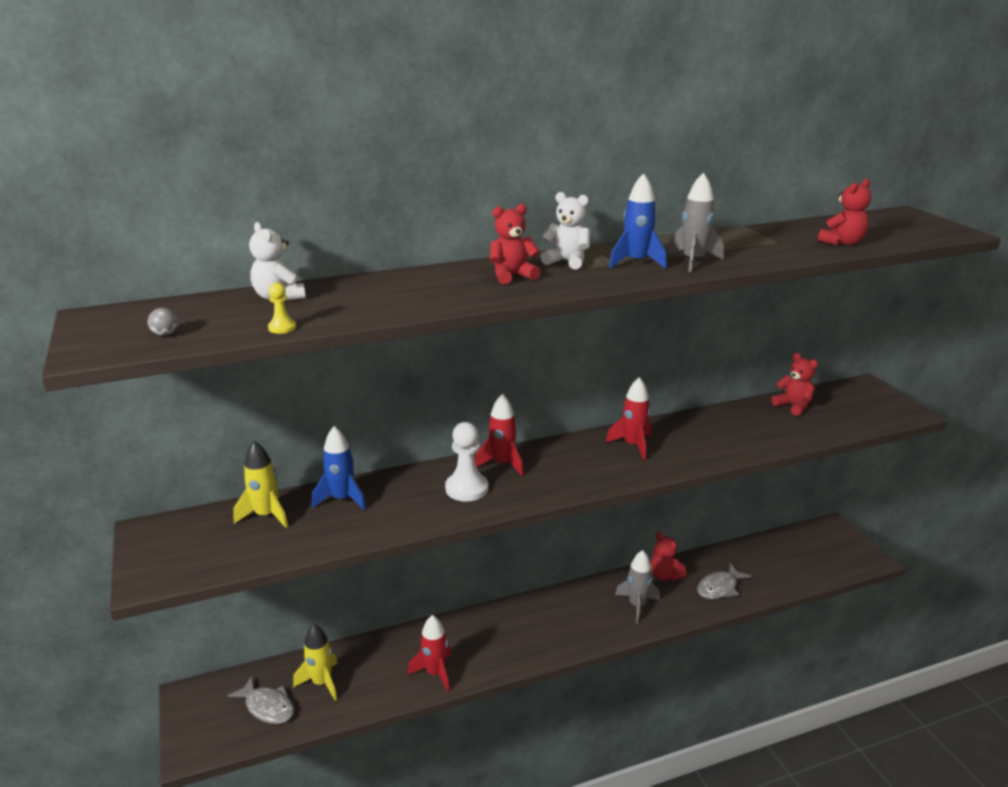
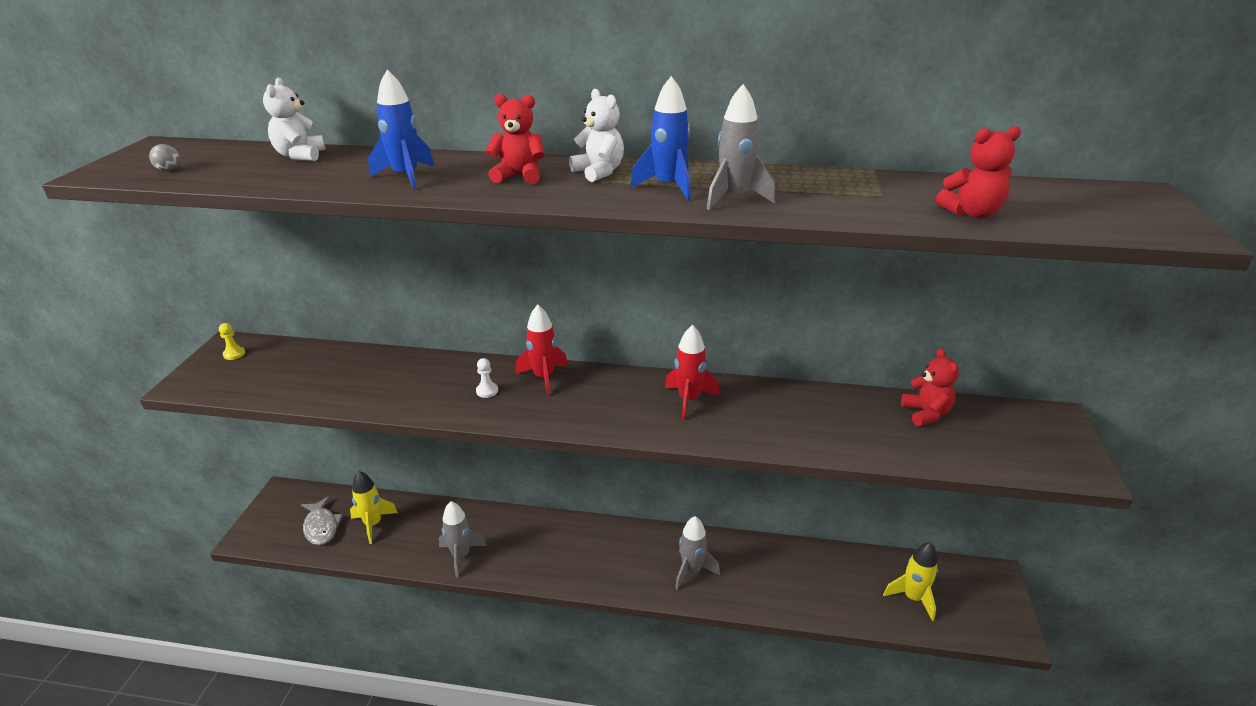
camera: 30 degrees right, 5 degrees up
yellow rocket [233,441,288,528] -> yellow rocket moved to [883,542,938,621]
yellow pawn [268,283,296,334] -> yellow pawn moved to [219,323,245,360]
blue rocket [312,426,366,510] -> blue rocket moved to [368,69,434,189]
red rocket [408,615,451,693] -> grey rocket [439,501,487,578]
white pawn [445,422,488,502] -> white pawn [476,358,498,398], size x0.49
red teddy bear [650,532,687,581] -> none
grey fish [697,563,752,599] -> none

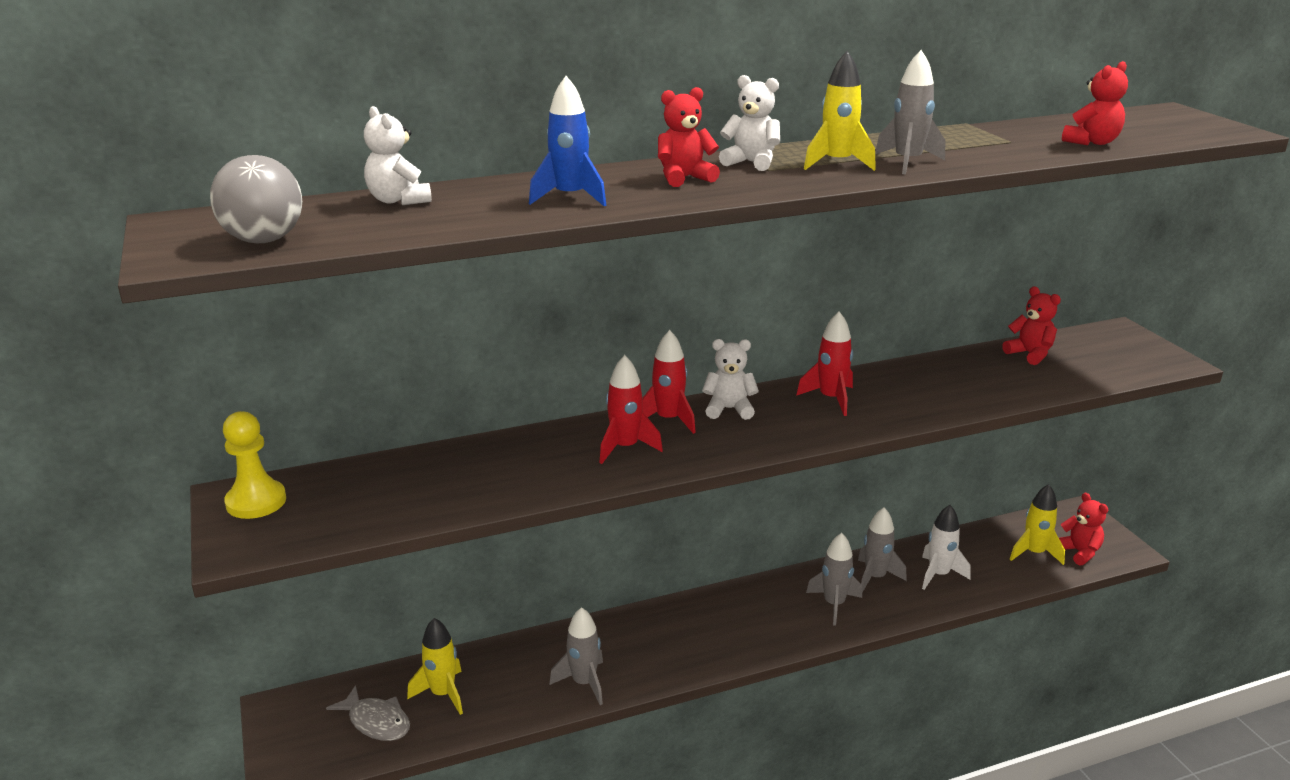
camera: 30 degrees left, 5 degrees down
grey ball [149,144,180,171] -> grey ball [210,155,302,243], size x2.49
yellow pawn [219,323,245,360] -> yellow pawn [223,411,286,519], size x2.03
white pawn [476,358,498,398] -> red rocket [599,355,663,464]
blue rocket [630,76,691,201] -> yellow rocket [804,51,876,171]
none -> white teddy bear [702,339,759,420]
none -> grey rocket [858,507,907,593]
none -> white rocket [922,505,970,590]
none -> red teddy bear [1059,493,1108,565]

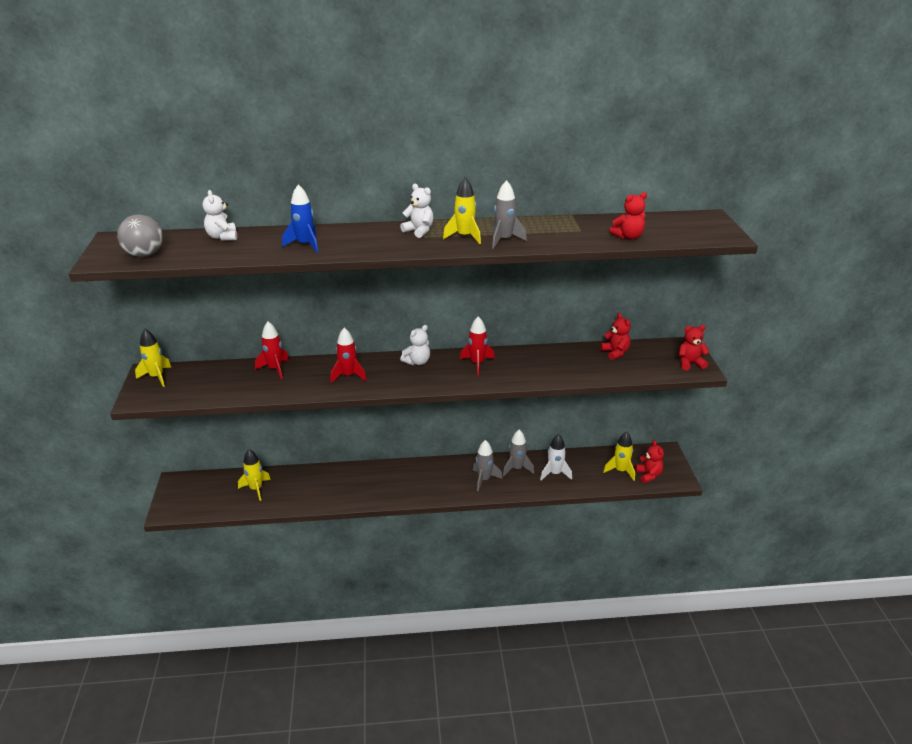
camera: 15 degrees right, 5 degrees up
yellow pawn [223,411,286,519] -> yellow rocket [135,329,171,387]
grey fish [326,685,410,741] -> none
grey rocket [549,607,603,705] -> none
red rocket [642,330,696,434] -> red rocket moved to [255,321,289,379]
red teddy bear [658,87,720,187] -> red teddy bear moved to [679,325,710,370]
white teddy bear [702,339,759,420] -> white teddy bear turned 120 degrees clockwise [400,325,430,365]

